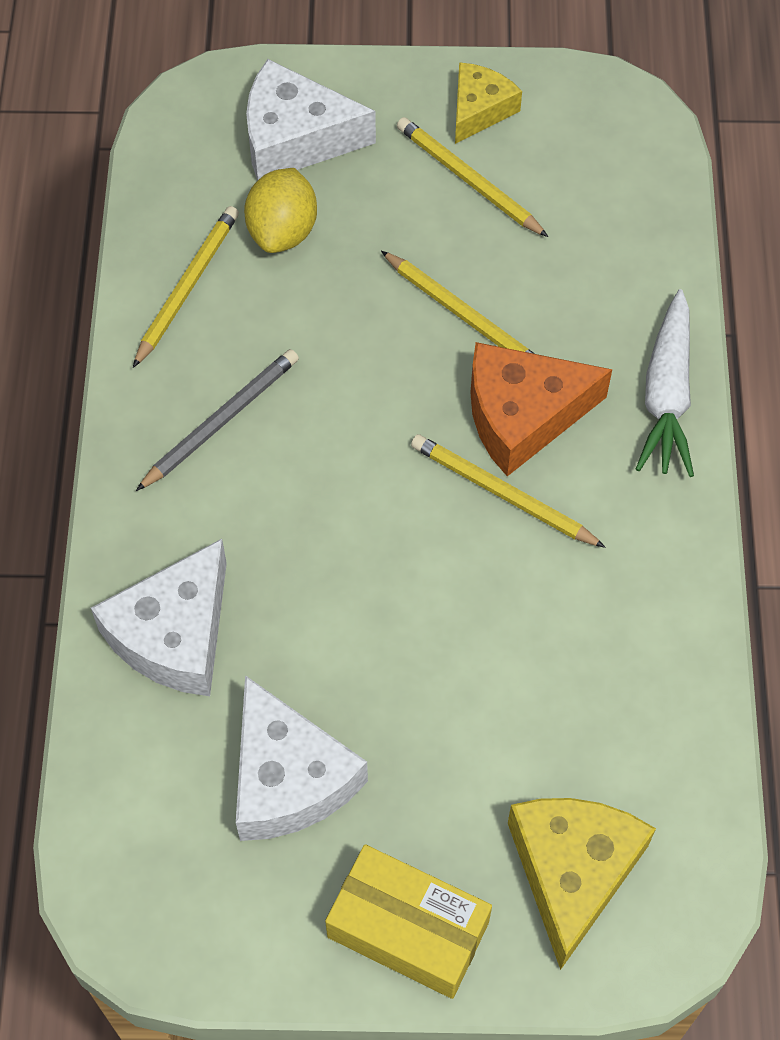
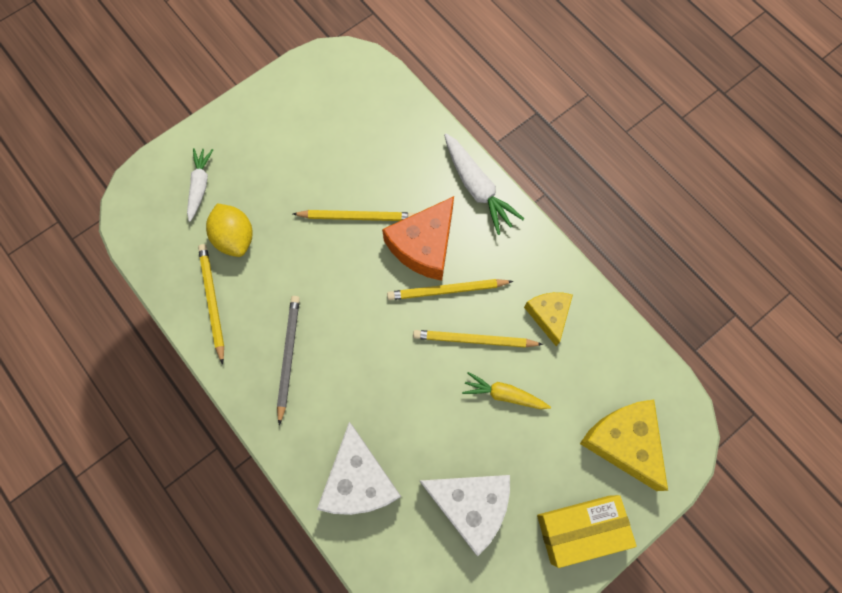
camera: 40 degrees left, 10 degrees up
white cheese [246,59,376,181] -> white carrot [187,148,213,222]
yellow pencil [397,117,548,237] -> yellow pencil moved to [413,330,543,347]
yellow cheese [455,62,522,144] -> yellow cheese moved to [524,292,573,346]
none -> yellow carrot [462,372,551,409]

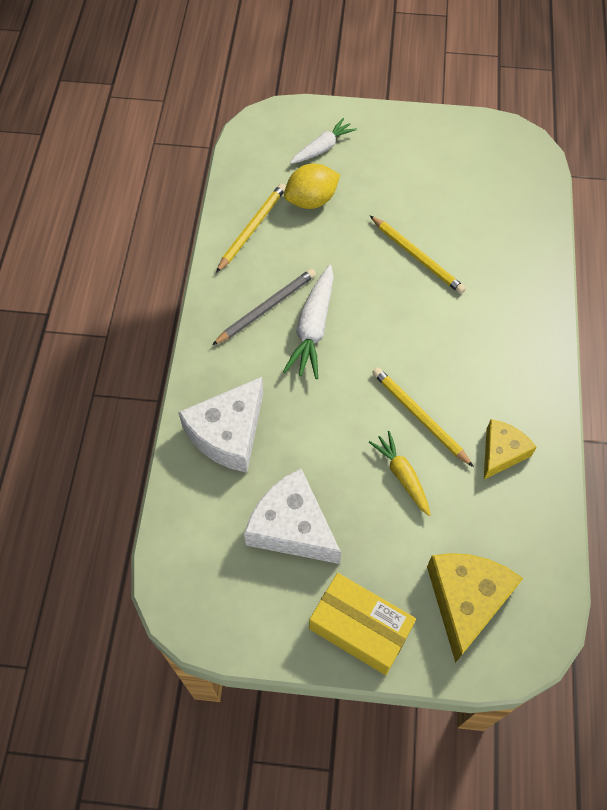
camera: 45 degrees right, 10 degrees down
yellow lemon [206,203,253,257] -> yellow lemon turned 45 degrees clockwise [284,164,340,209]
orange cheese [382,196,454,281] -> none
yellow pencil [387,279,513,300] -> none
white cheese [419,475,510,556] -> white cheese turned 150 degrees clockwise [244,469,341,564]
white carrot [444,133,524,235] -> white carrot moved to [283,265,334,379]

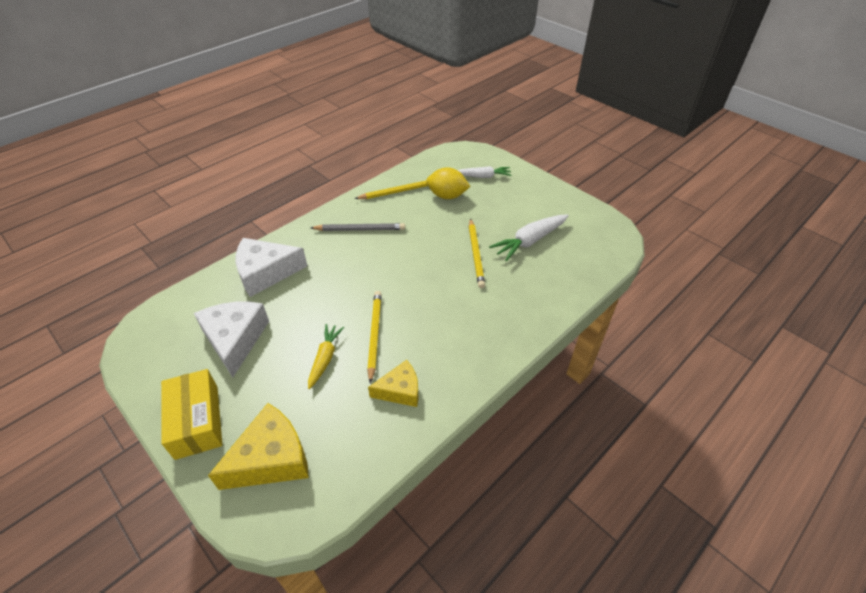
camera: 40 degrees right, 15 degrees down
white carrot [283,265,334,379] -> white carrot moved to [489,214,569,261]

